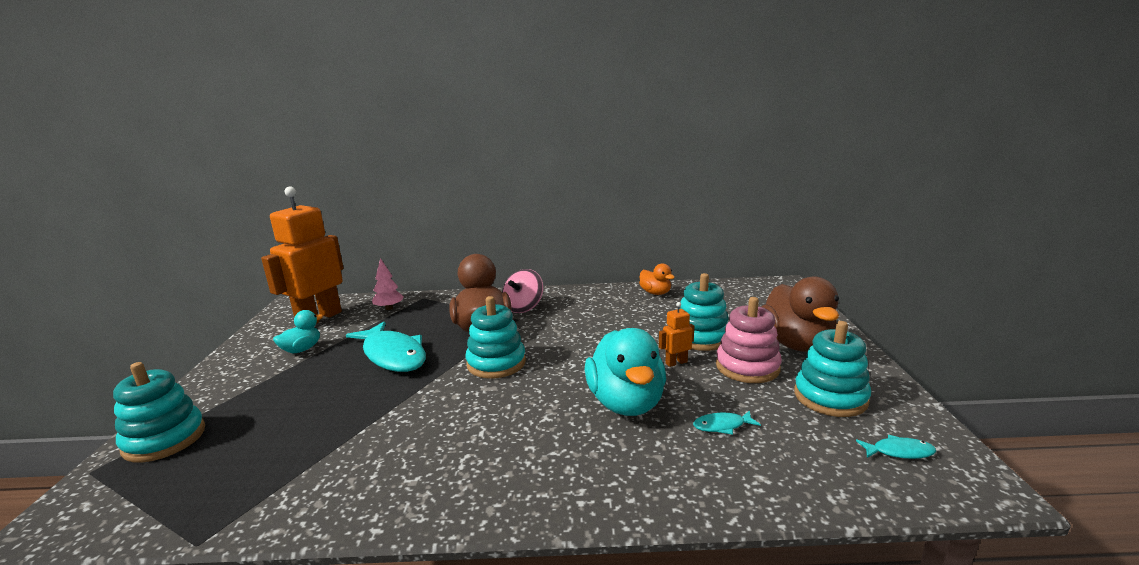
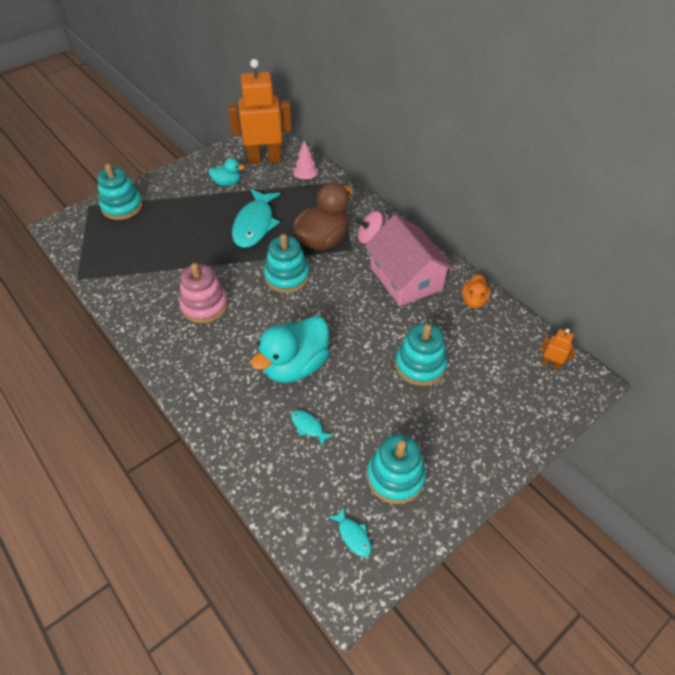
camera: 50 degrees right, 30 degrees up
orange robot [659,302,694,367] -> orange robot moved to [540,329,577,370]
pink stacking toy [716,297,782,383] -> pink stacking toy moved to [179,263,228,323]
brown duck [761,277,839,352] -> none
none -> pink house [365,214,455,306]

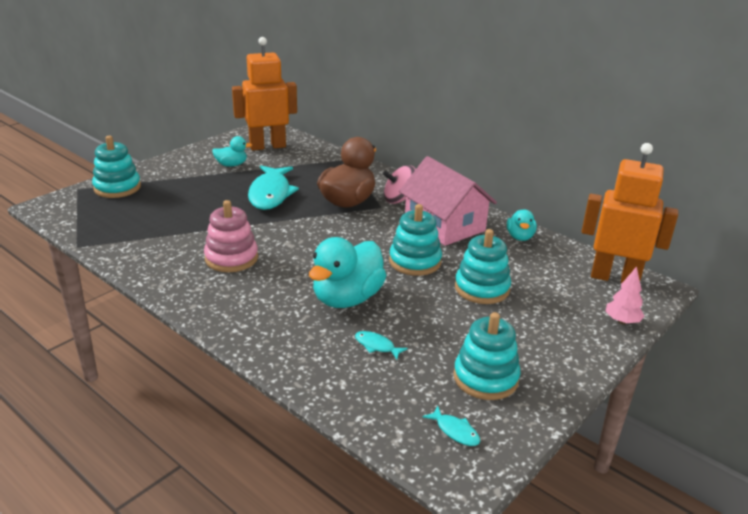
camera: 10 degrees left, 20 degrees down
turquoise stacking toy [264,234,309,293] -> turquoise stacking toy moved to [389,204,442,276]
pink tree [293,140,318,180] -> pink tree moved to [606,266,645,324]
orange duck [462,274,491,308] -> turquoise duck [507,210,537,241]
orange robot [540,329,577,370] -> orange robot [581,143,678,284], size x2.47

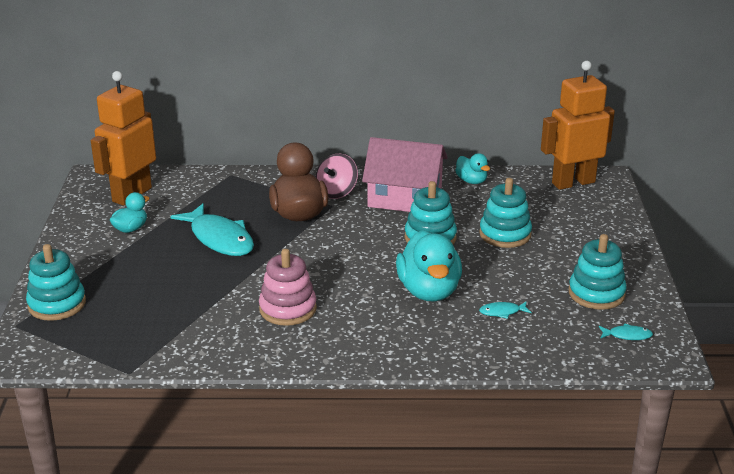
camera: 40 degrees left, 0 degrees up
pink tree [606,266,645,324] -> none

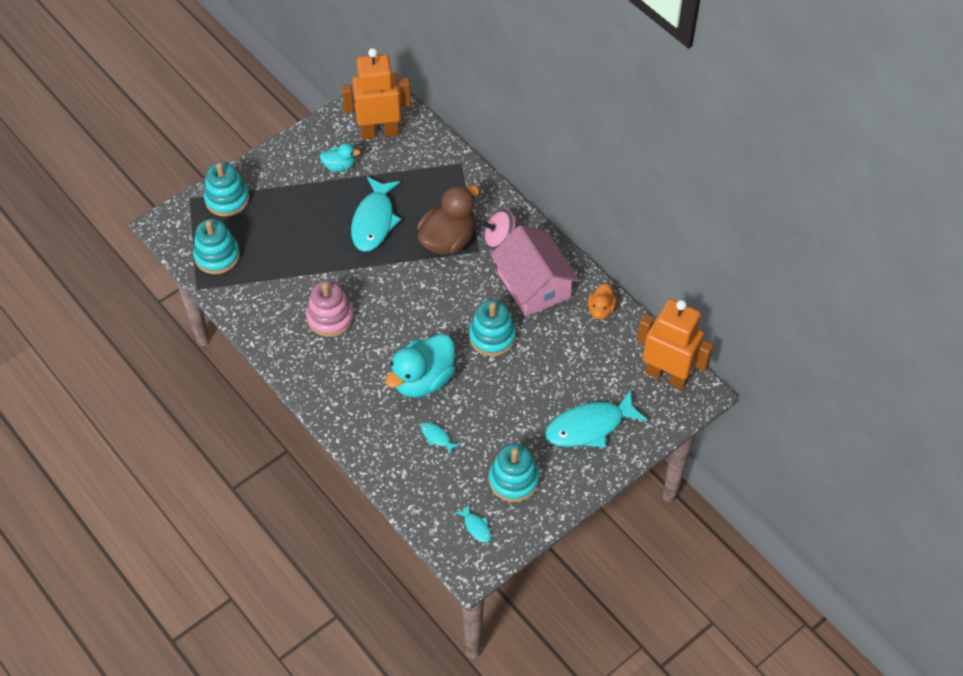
camera: 50 degrees right, 25 degrees up
turquoise duck [455,153,490,184] -> orange duck [588,284,617,319]
turquoise stacking toy [479,178,532,248] -> turquoise stacking toy moved to [193,219,240,274]
none -> turquoise fish [545,389,647,447]

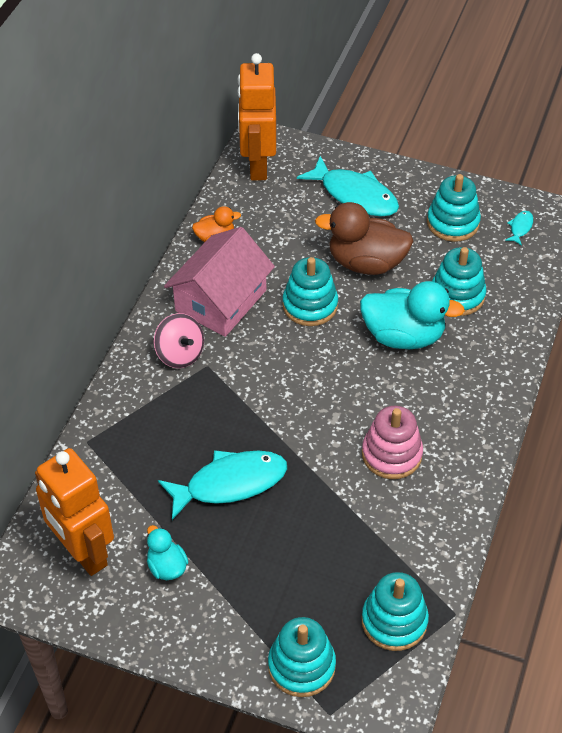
camera: 120 degrees left, 5 degrees down
brown duck [417,185,479,255] -> brown duck moved to [315,202,413,275]
turquoise fish [421,422,460,455] -> turquoise stacking toy [432,247,486,316]

